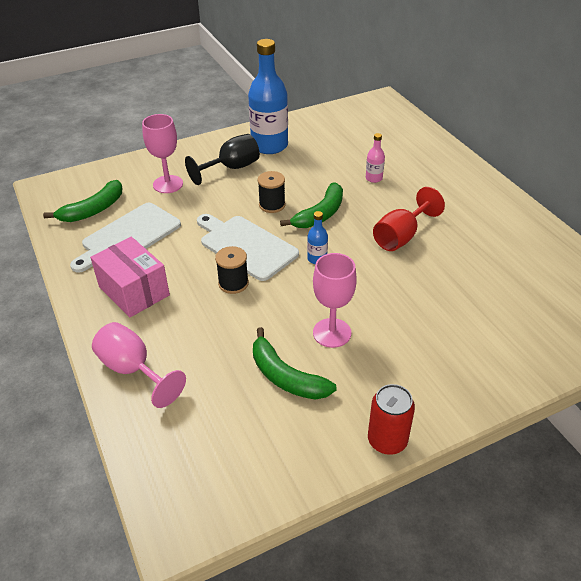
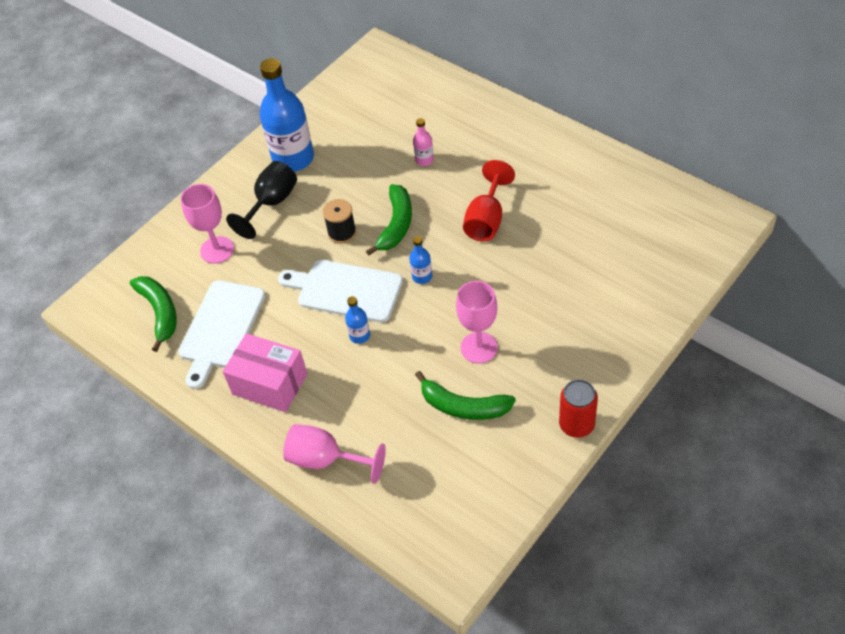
camera: 20 degrees left, 10 degrees up
green banana [43,180,122,222] -> green banana turned 45 degrees counterclockwise [130,276,176,352]
black spool [215,246,249,294] -> blue bottle [345,296,370,344]

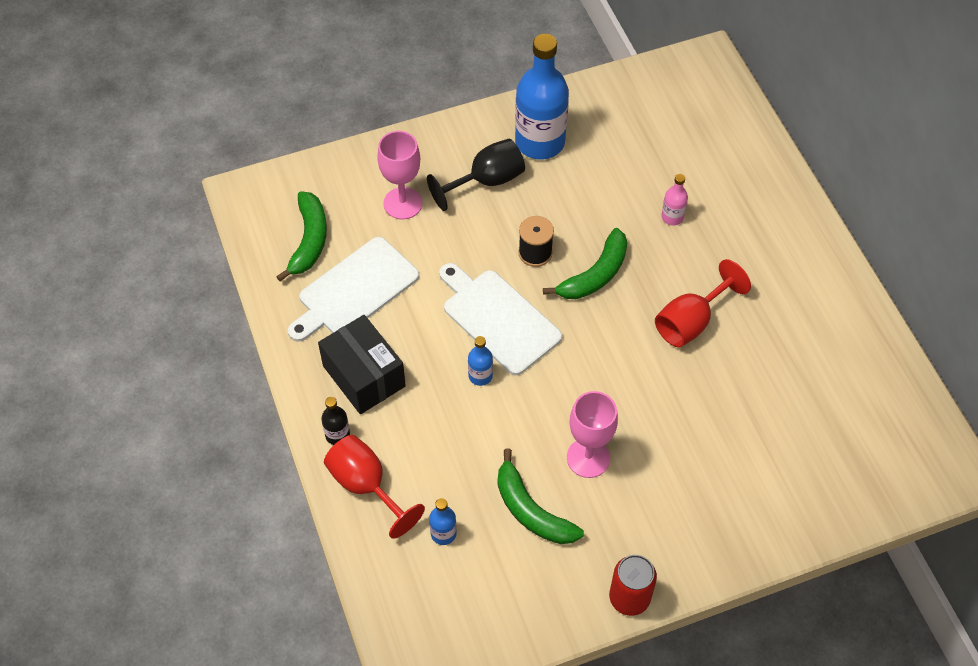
camera: 25 degrees right, 5 degrees up
pink box [223,333,308,412] -> black box [318,315,406,414]
pink goblet [283,424,386,484] -> red goblet [324,435,425,539]
blue bottle [410,236,432,284] -> blue bottle moved to [429,498,457,545]
none -> black bottle [321,397,350,445]

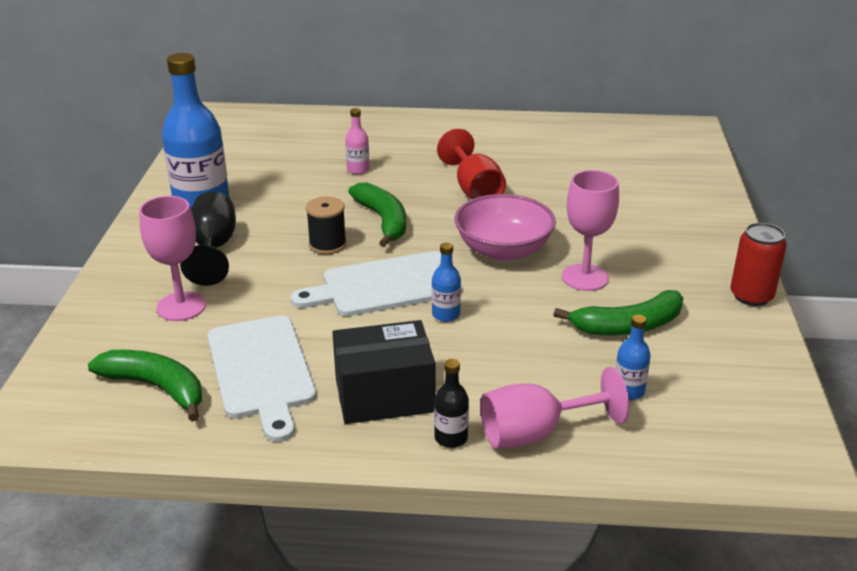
camera: 65 degrees left, 25 degrees down
red goblet [324,435,425,539] -> pink goblet [480,367,629,449]
none -> pink bowl [454,194,556,261]

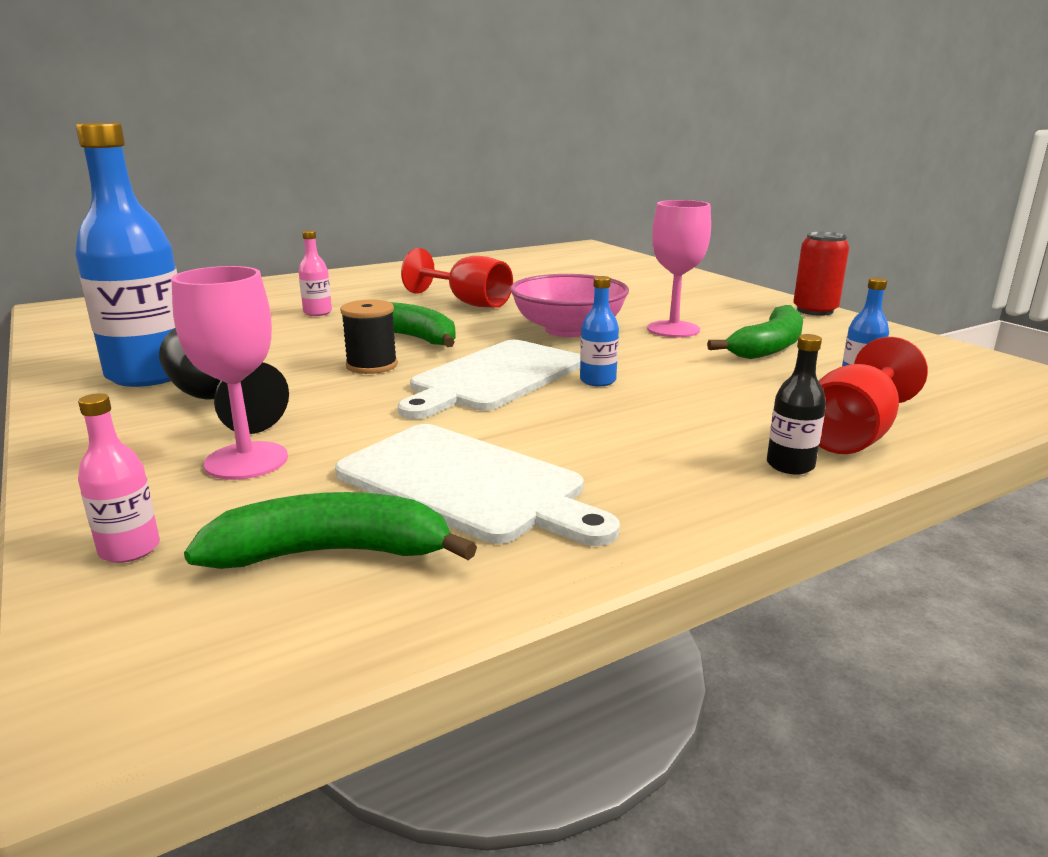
camera: 35 degrees left, 10 degrees down
black box [332,320,435,424] -> none
pink goblet [480,367,629,449] -> red goblet [819,337,928,454]
none -> pink bottle [78,393,160,563]

